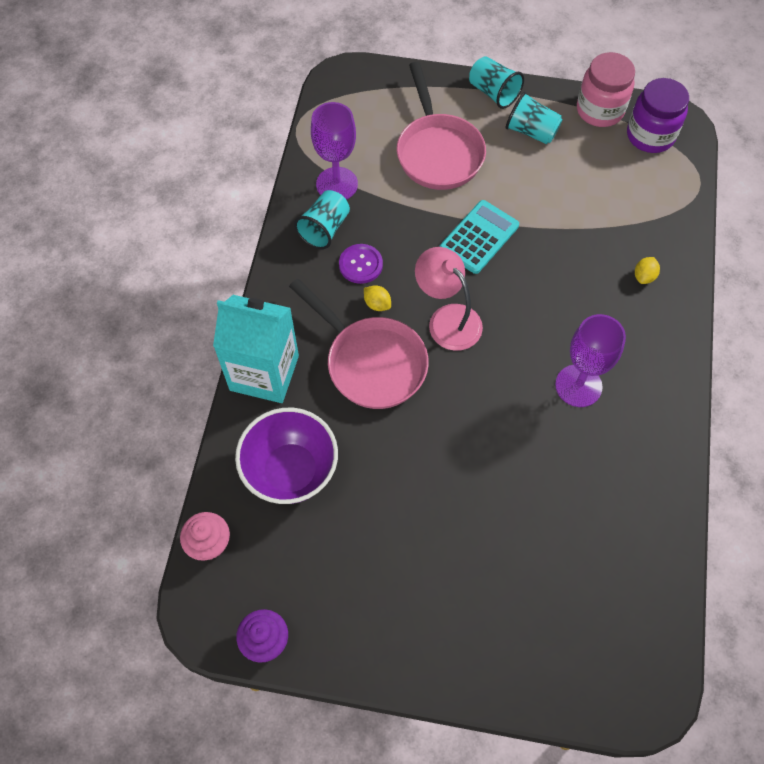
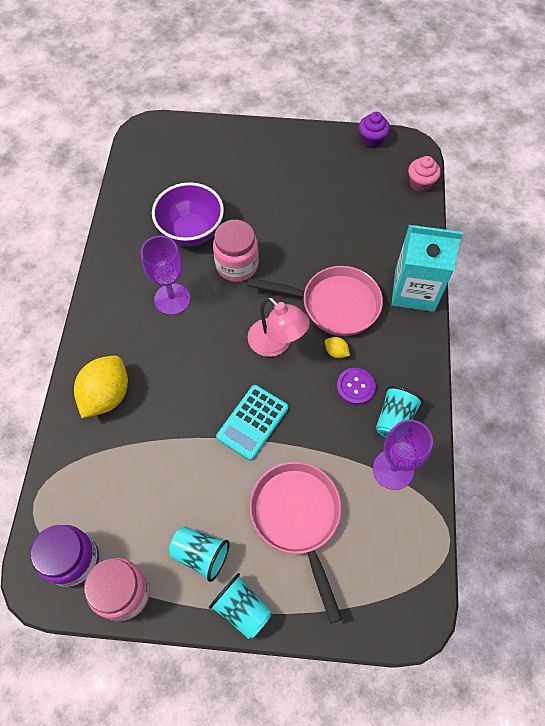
camera: 175 degrees right, 0 degrees up
purple bowl [235,408,338,504] -> purple bowl moved to [152,182,224,246]
pink pan [289,278,429,409] -> pink pan turned 150 degrees clockwise [247,266,383,336]
yellow lemon [635,257,660,284] -> yellow lemon [74,356,128,418], size x2.33
none -> pink jar [213,220,259,282]

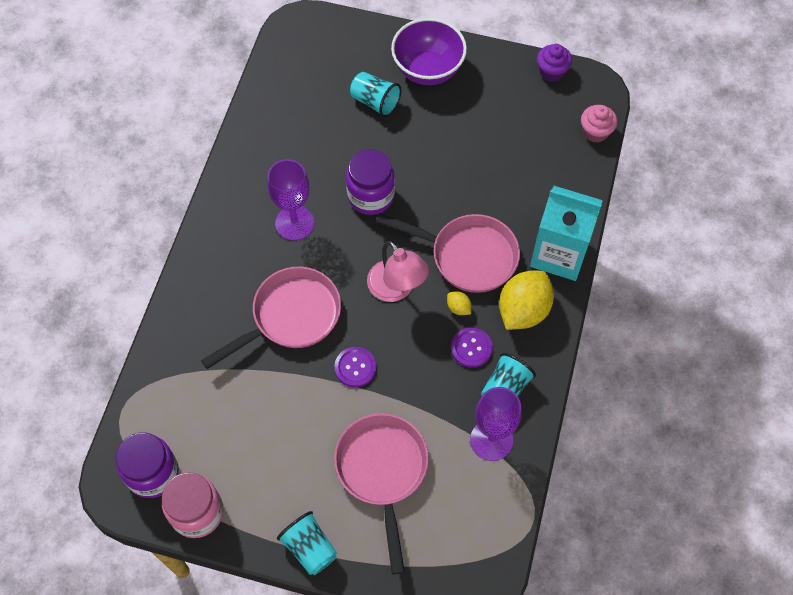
camera: 10 degrees right, 0 degrees up
yellow lemon [74,356,128,418] -> yellow lemon moved to [499,270,554,330]
purple bowl [152,182,224,246] -> purple bowl moved to [391,18,467,85]
turquoise cup [169,526,230,582] -> turquoise cup moved to [350,72,401,117]
pink jar [213,220,259,282] -> purple jar [346,149,395,215]
turquoise calculator [216,385,289,461] -> purple button [335,347,377,387]
none -> pink pan [201,267,341,369]

